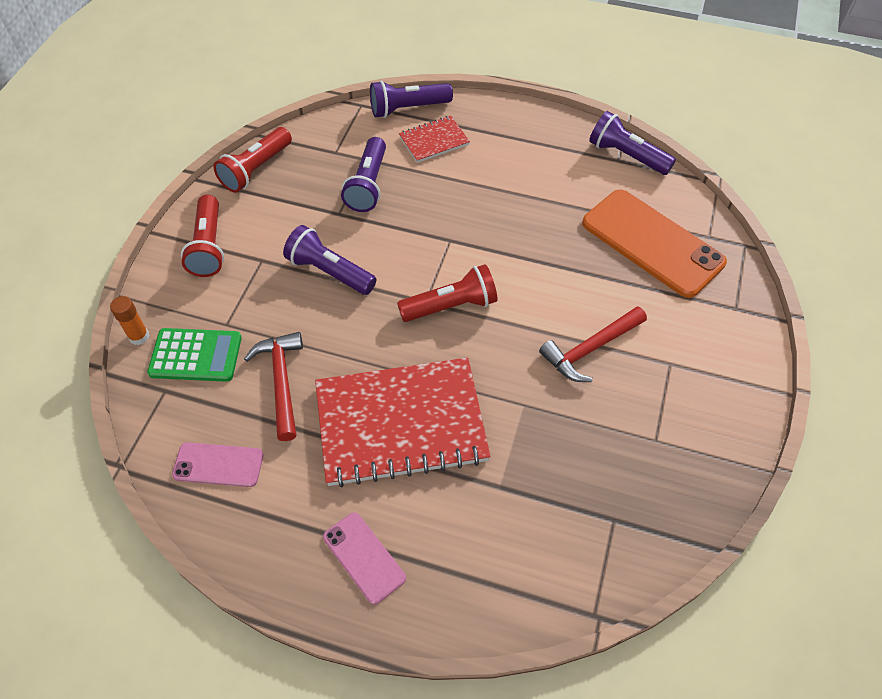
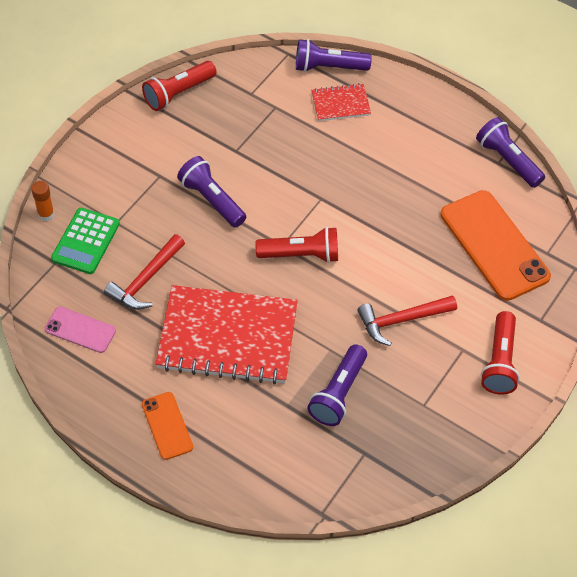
camera: 15 degrees right, 0 degrees up
green calculator [147,328,242,382] -> green calculator turned 90 degrees clockwise [51,208,120,274]
red flashlight [181,195,224,277] -> red flashlight moved to [481,311,520,395]
red hammer [244,332,303,441] -> red hammer turned 150 degrees counterclockwise [104,234,185,310]
pink phone [323,512,406,604] -> orange phone [142,392,193,460]
purple flashlight [341,137,386,212] -> purple flashlight moved to [307,344,367,426]

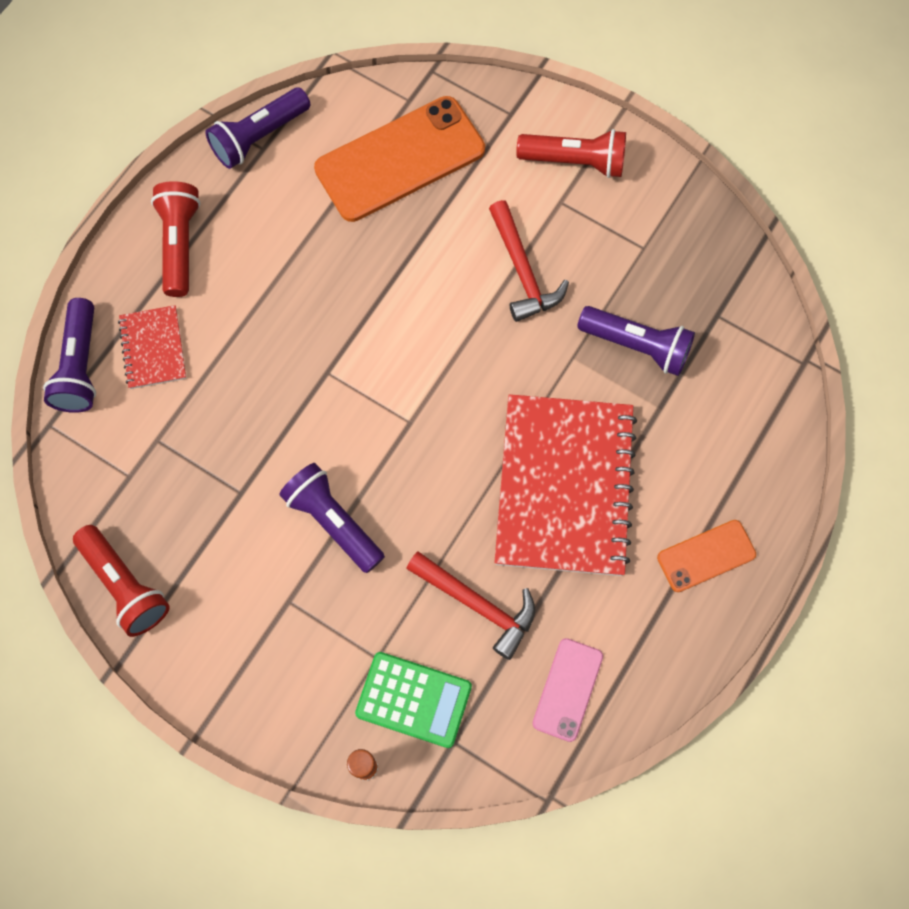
camera: 90 degrees left, 15 degrees up
purple flashlight [177,156,246,228] -> purple flashlight turned 90 degrees clockwise [279,463,385,573]
red flashlight [255,227,338,263] -> red flashlight moved to [151,181,201,297]

